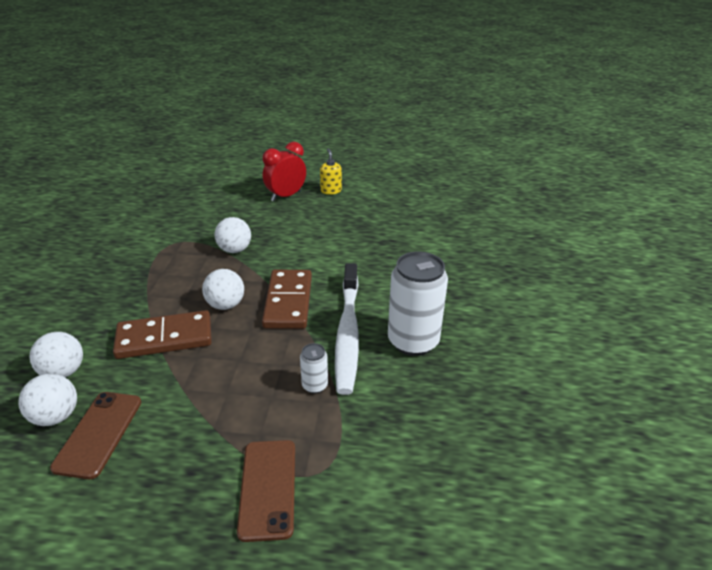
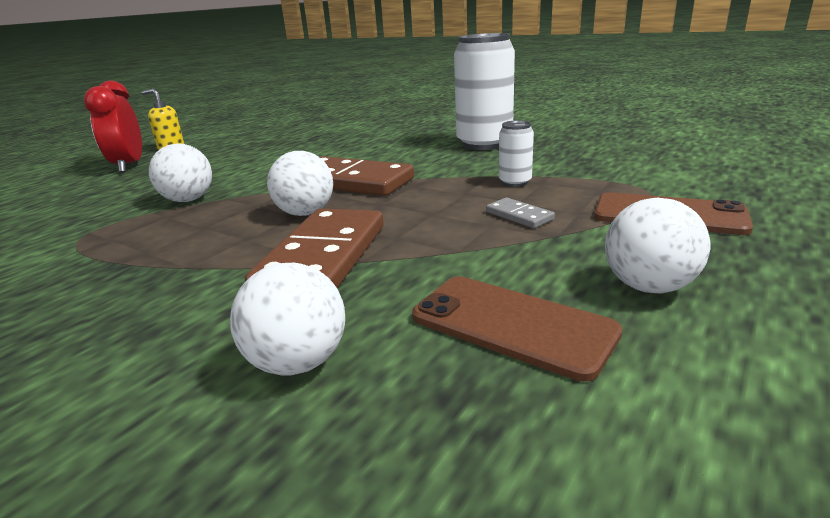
camera: 60 degrees left, 10 degrees down
white ball [18,374,77,426] -> white ball moved to [605,198,710,293]
white toothbrush [335,263,359,395] -> none
none -> grey domino [486,198,555,228]

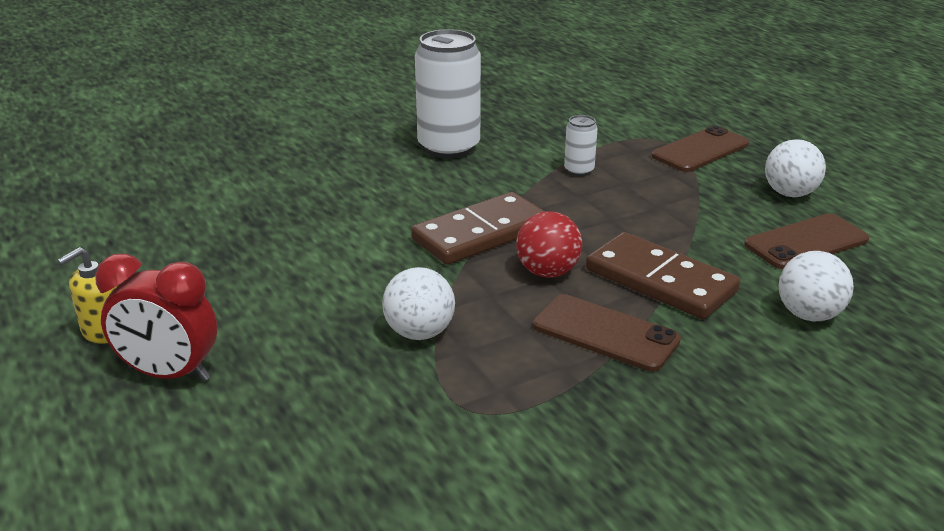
camera: 65 degrees left, 5 degrees up
white ball [267,151,333,216] -> red ball [516,211,582,277]
grey domino [486,198,555,228] -> none
none -> brown phone [533,294,681,371]

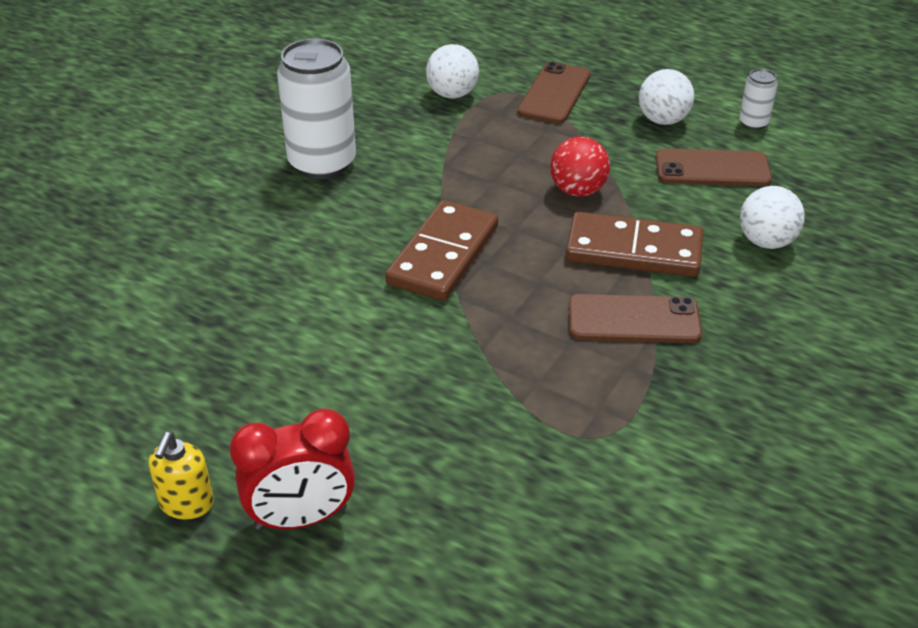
camera: 30 degrees left, 10 degrees up
white ball [382,267,455,340] -> white ball moved to [426,44,479,99]
red ball [516,211,582,277] -> red ball moved to [550,137,610,197]
white can [564,115,598,176] -> white can moved to [739,69,778,130]
brown phone [744,213,869,269] -> brown phone turned 60 degrees clockwise [656,148,772,186]

